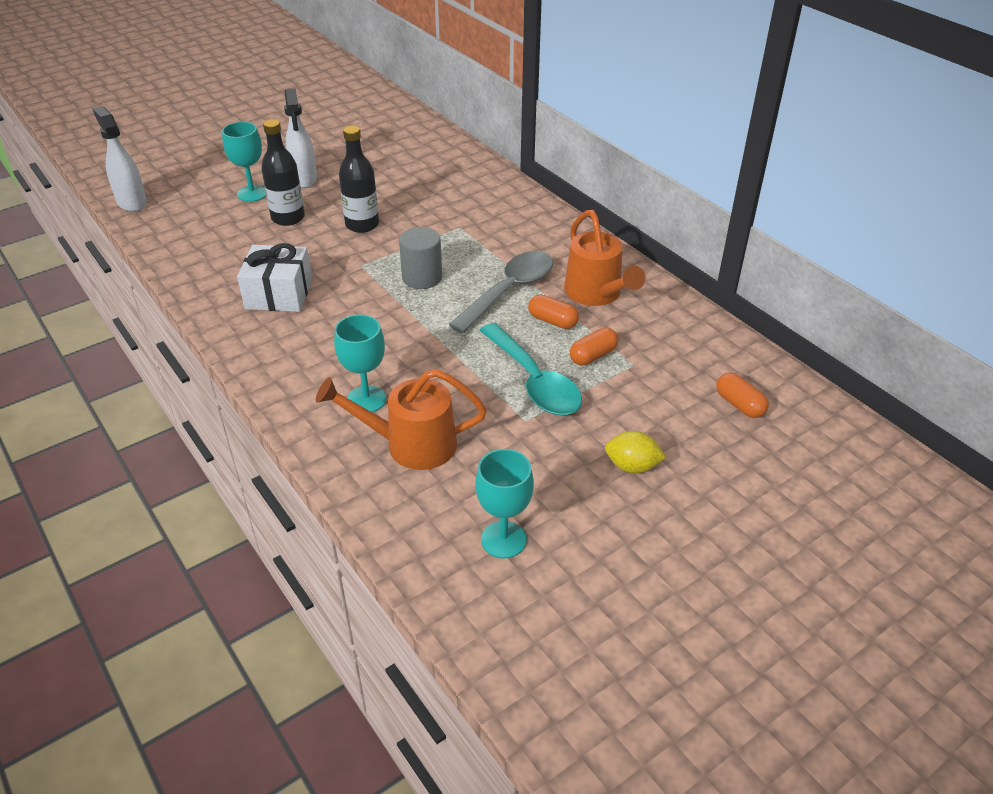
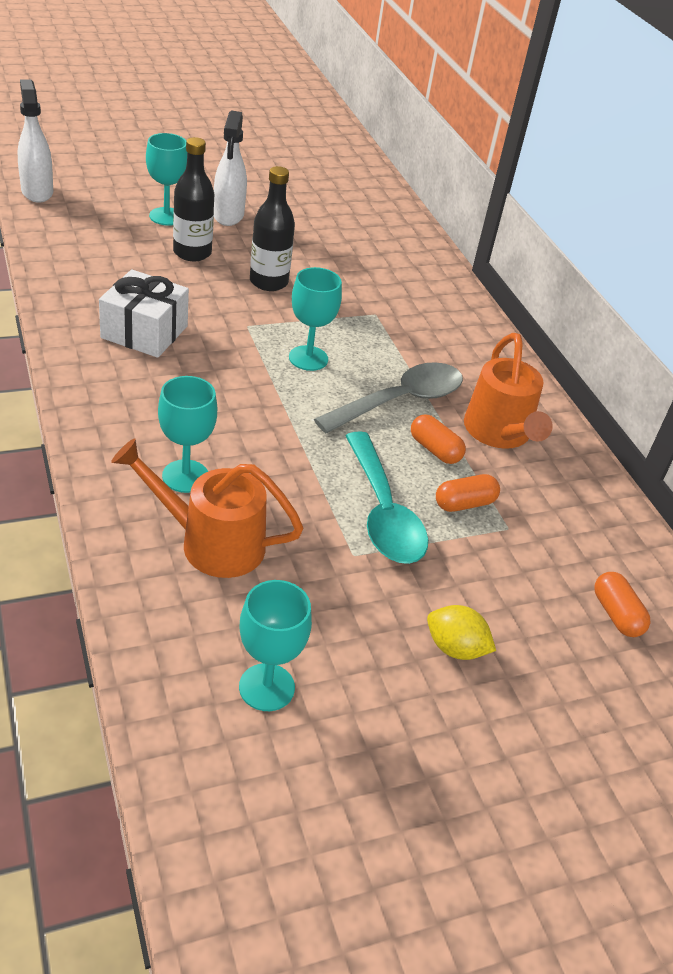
camera: 10 degrees right, 0 degrees up
grey cylinder [399,227,442,289] -> turquoise goblet [289,267,342,371]

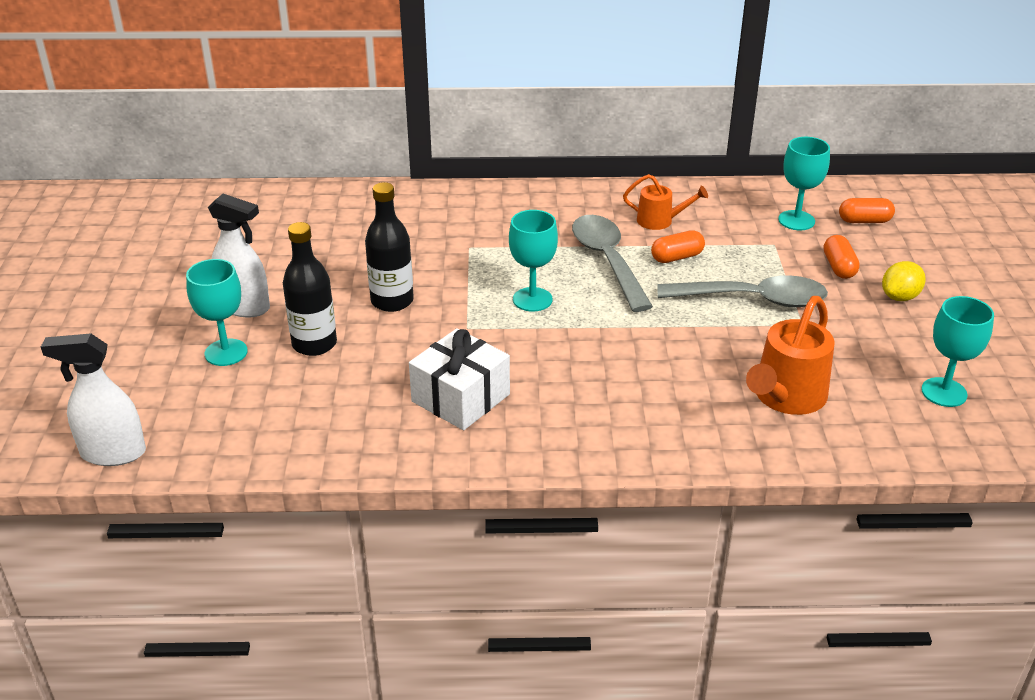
camera: 65 degrees left, 5 degrees down
turquoise goblet [158,376,217,493] -> turquoise goblet moved to [778,137,830,230]
turquoise spoon [346,431,428,564] -> grey spoon [657,275,828,307]
orange capsule [436,474,500,512] -> orange capsule moved to [824,235,860,279]
orange watering can [464,333,553,449] -> orange watering can [623,174,708,230], size x0.59

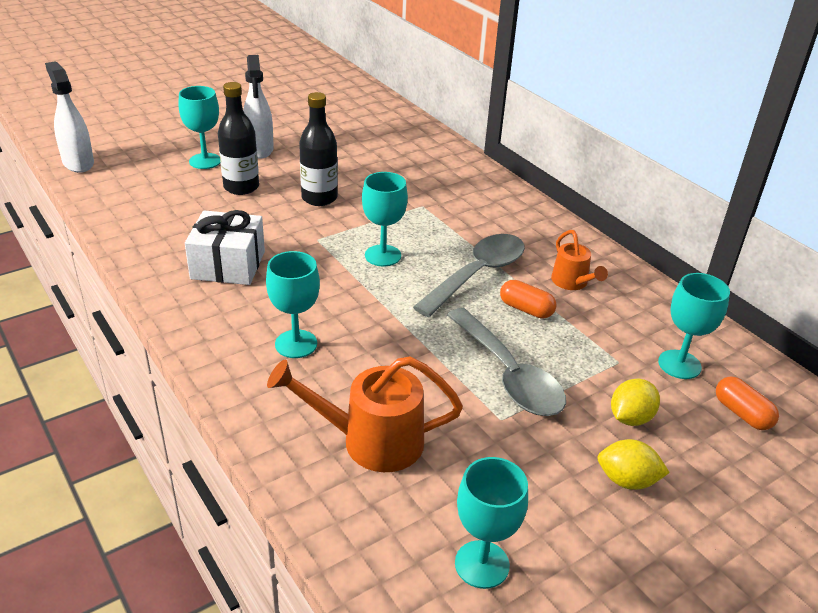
camera: 55 degrees right, 0 degrees up
orange capsule [824,235,860,279] -> yellow lemon [611,379,660,426]
none -> turquoise goblet [266,251,320,358]

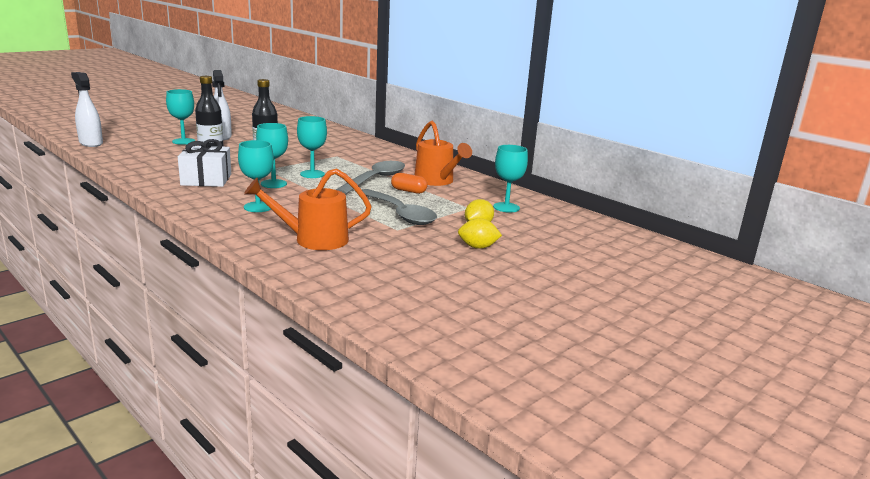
camera: 10 degrees left, 15 degrees down
turquoise goblet [455,457,528,589] -> turquoise goblet moved to [256,123,288,188]
orange watering can [551,230,608,290] -> orange watering can [414,121,472,186], size x1.69
orange capsule [716,376,779,430] -> none

